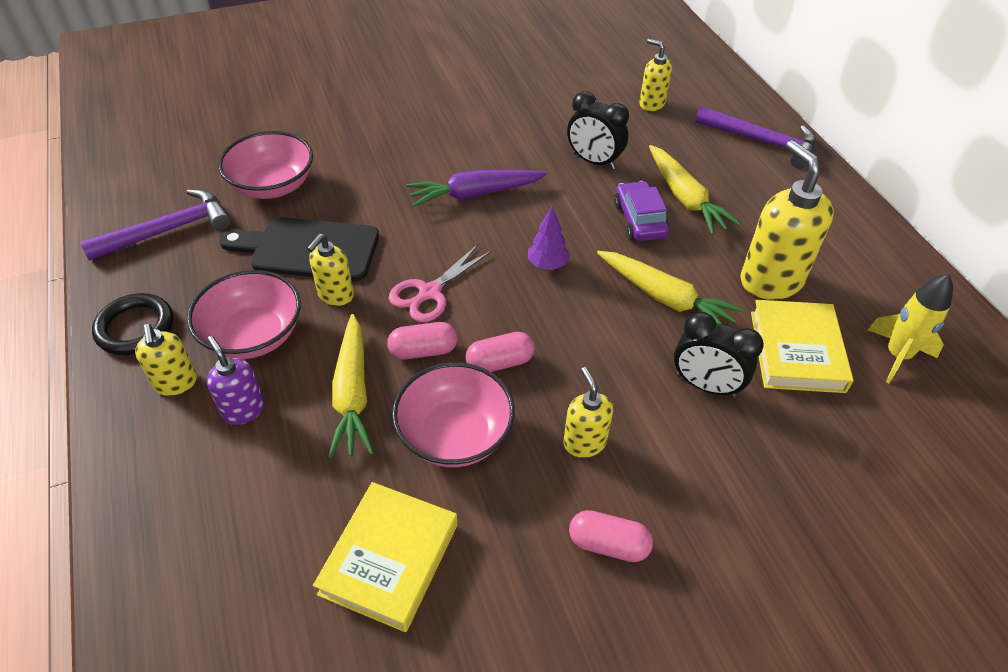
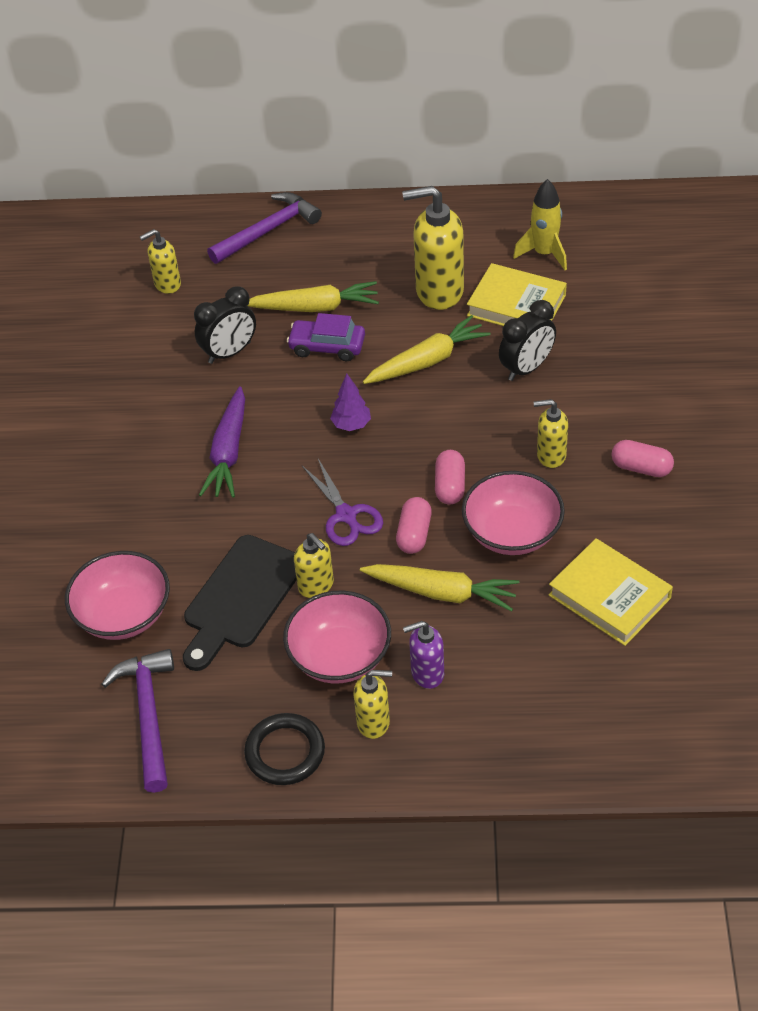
camera: 65 degrees left, 0 degrees up
pink scissors [389,244,492,322] -> purple scissors [302,459,383,546]
pink capsule [569,510,653,562] -> pink capsule turned 75 degrees clockwise [611,440,674,477]

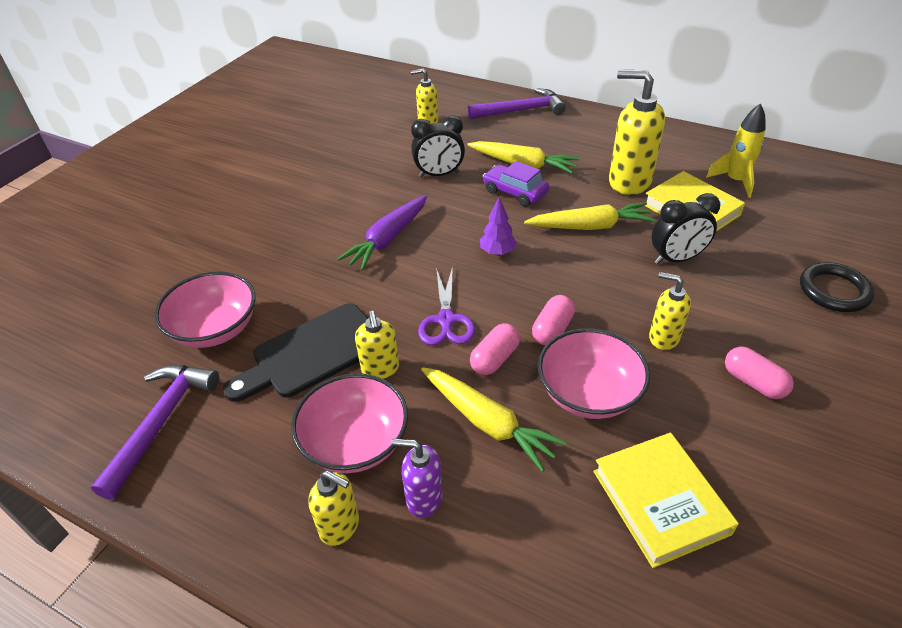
camera: 25 degrees right, 5 degrees down
black ring [244,713,325,785] -> black ring moved to [800,262,874,312]

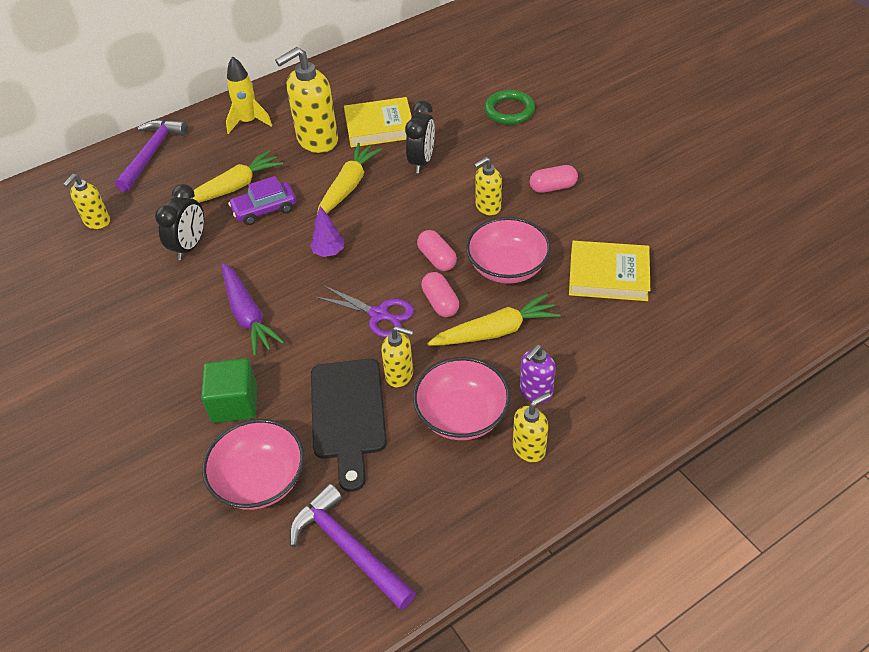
camera: 60 degrees left, 5 degrees up
yellow rocket [706,103,766,198] -> yellow rocket moved to [226,56,272,134]
black ring [800,262,874,312] -> green ring [485,90,535,124]
none -> green cube [201,358,257,423]

